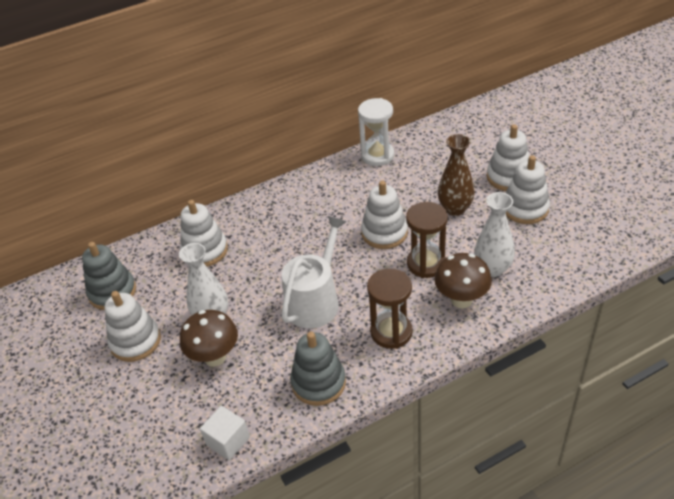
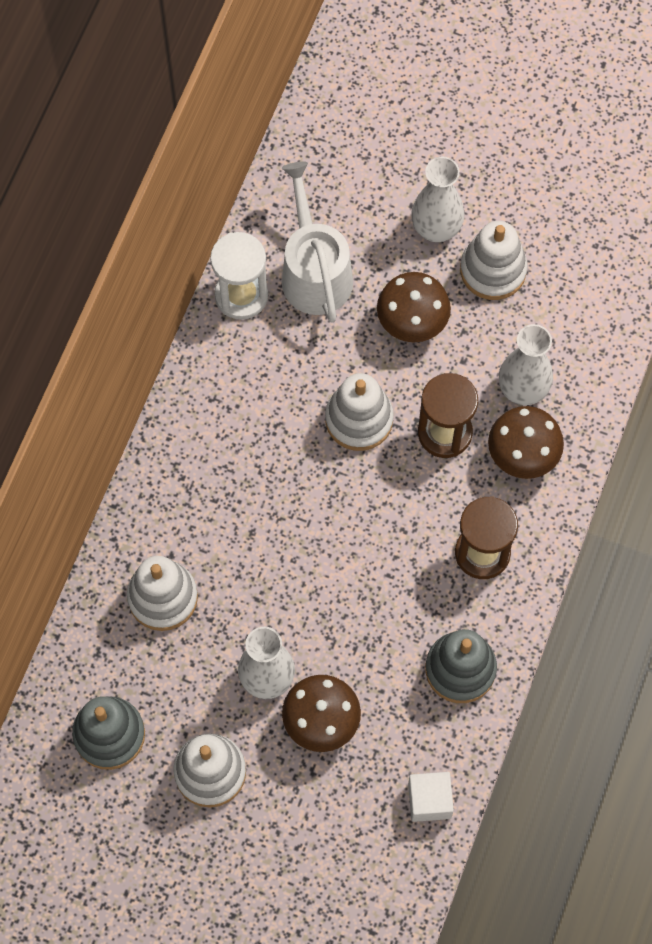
camera: 45 degrees left, 25 degrees up
white watering can [281,216,346,329] -> white watering can moved to [282,162,353,323]
brown vase [438,134,475,216] -> brown mushroom [377,272,451,342]
white stacking toy [487,124,529,191] -> white vase [411,156,464,242]

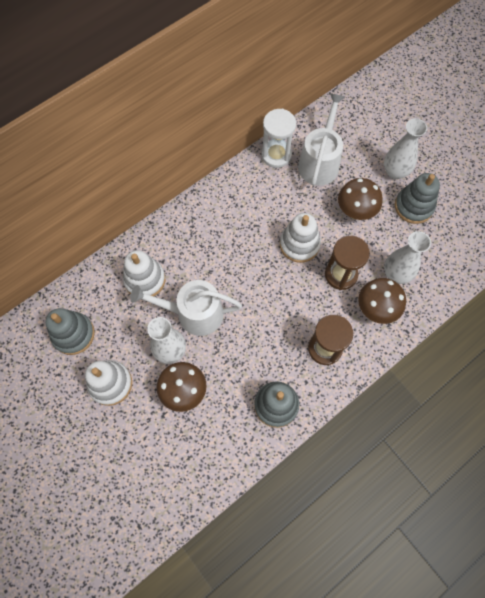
camera: 30 degrees right, 0 degrees up
white cube [408,772,454,822] -> none
white stacking toy [460,221,528,300] -> grey stacking toy [395,173,440,224]
none -> white watering can [130,280,242,336]

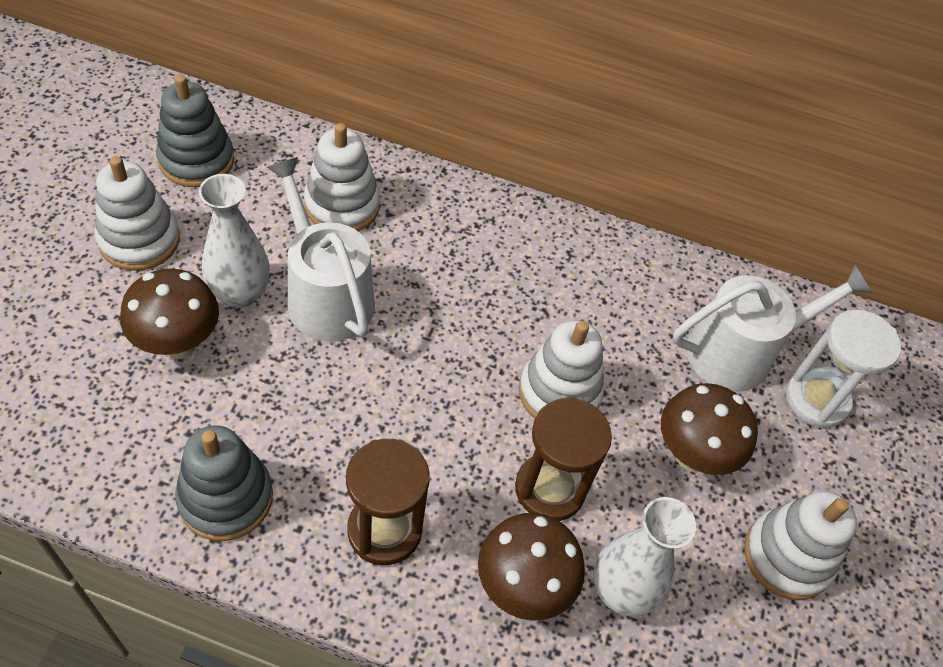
camera: 50 degrees right, 15 degrees down
white hourglass [261,109,296,168] -> white hourglass moved to [786,309,901,428]
white vase [384,118,427,179] -> none
grey stacking toy [395,173,440,224] -> white stacking toy [744,491,857,600]

